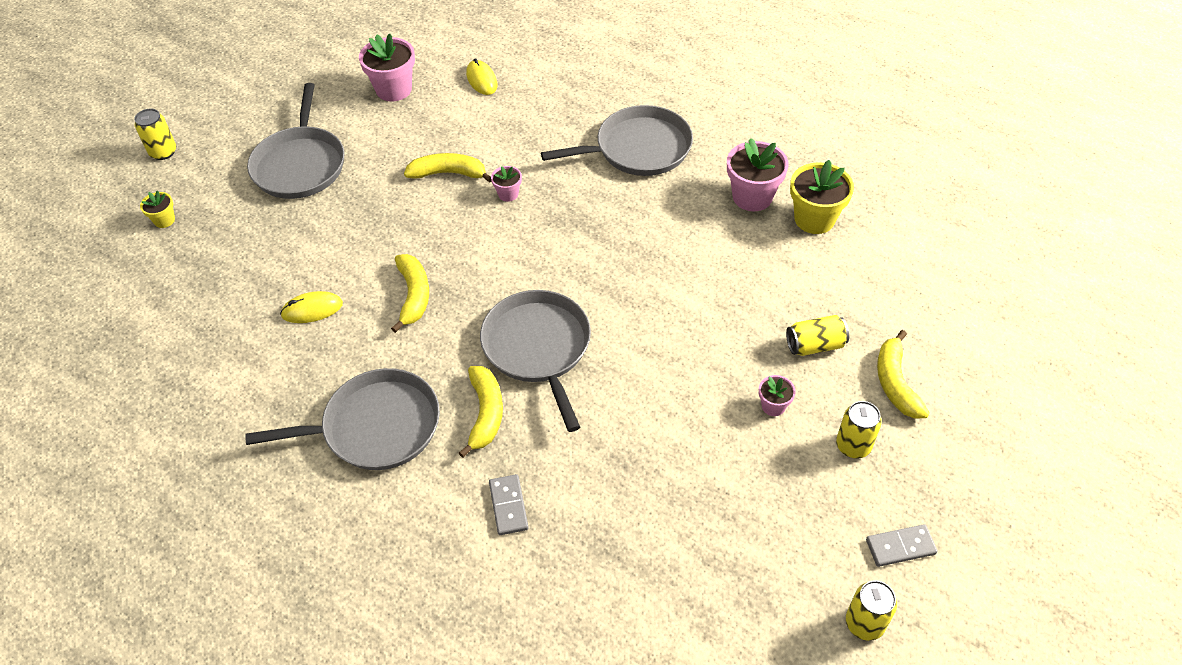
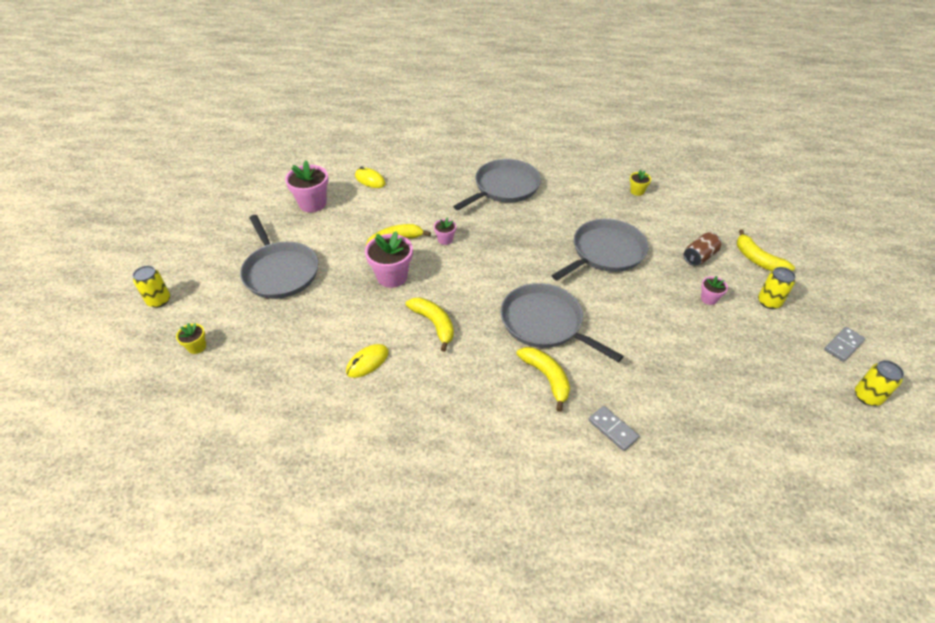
camera: 30 degrees left, 5 degrees down
grey pan [245,368,440,470] -> grey pan moved to [551,219,648,281]
pink flower pot [727,138,789,211] -> pink flower pot moved to [365,231,413,288]
yellow can [786,315,849,356] -> brown can [684,232,721,266]
yellow flower pot [790,160,854,234] -> yellow flower pot [630,170,651,196], size x0.52

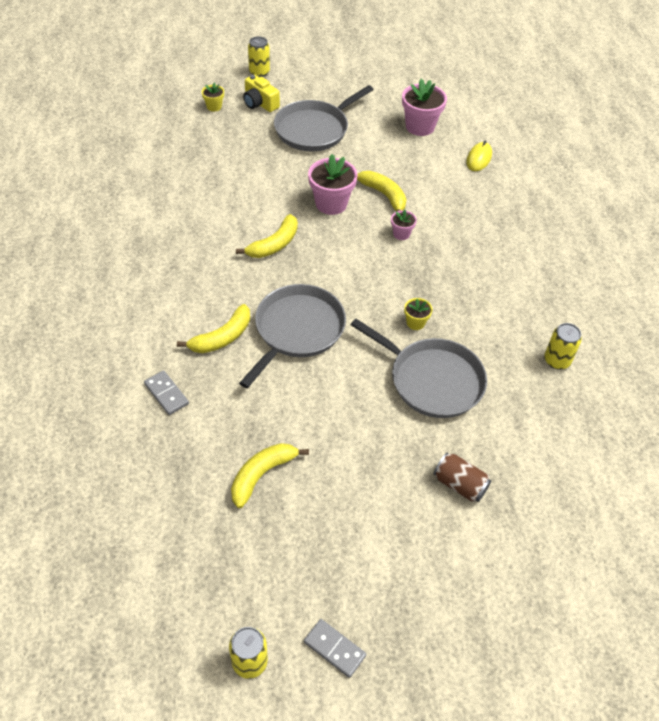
camera: 75 degrees right, 5 degrees up
yellow mouse [346,344,389,378] -> none
grey pan [453,159,541,210] -> none
grey domino [588,406,639,451] -> grey domino turned 75 degrees counterclockwise [144,370,189,415]
yellow flower pot [630,170,651,196] -> yellow flower pot moved to [404,298,433,330]
pink flower pot [701,276,728,305] -> none
yellow banana [737,229,795,271] -> yellow banana moved to [231,443,309,508]
yellow can [758,267,796,309] -> yellow can moved to [544,323,582,370]
none -> yellow camera [243,74,280,112]

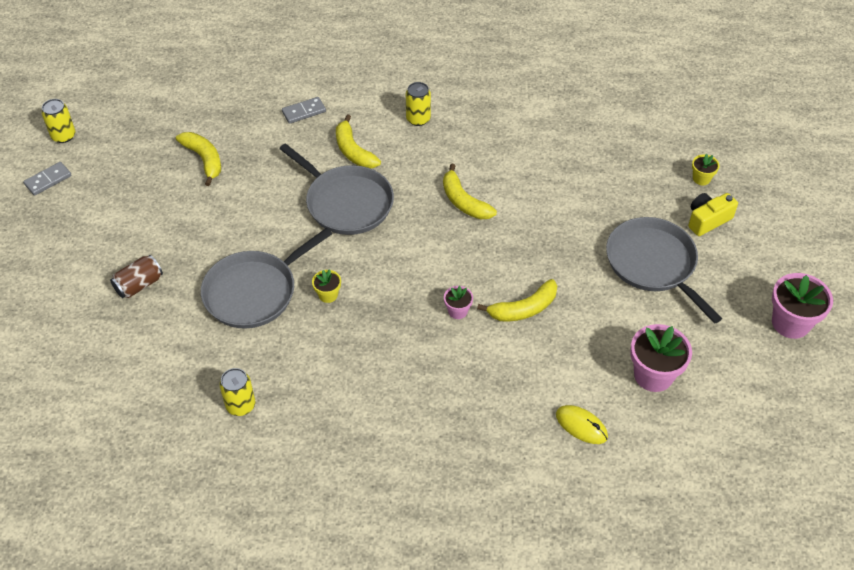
camera: 105 degrees right, 0 degrees up
yellow can [248,36,270,77] -> yellow can moved to [406,82,431,126]
pink flower pot [308,154,357,215] -> pink flower pot moved to [772,273,833,339]

